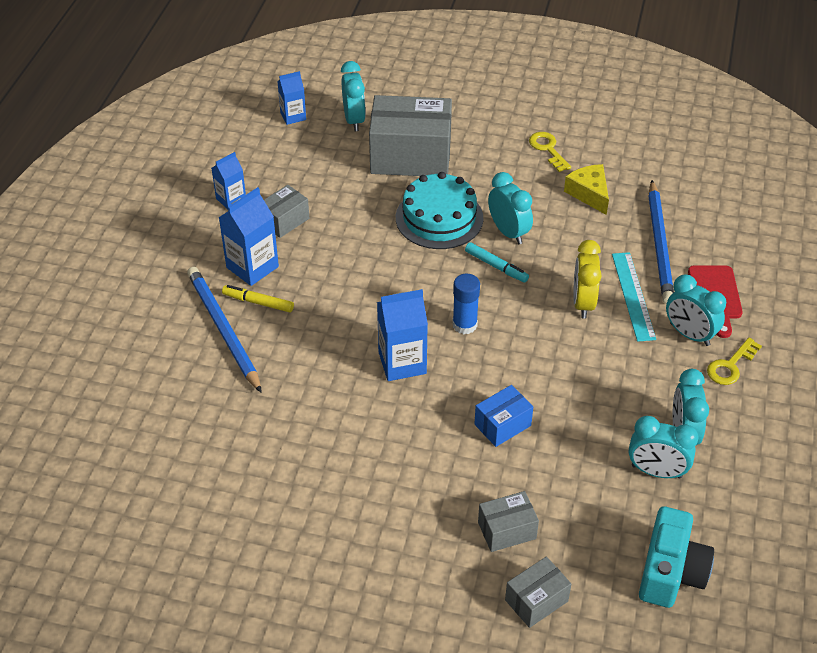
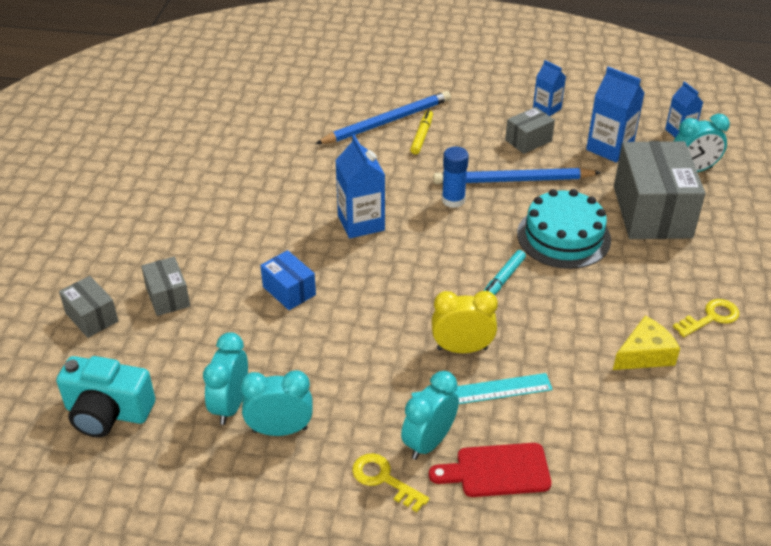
camera: 85 degrees right, 5 degrees down
blue carton [219,187,279,286] -> blue carton moved to [586,67,645,163]
grey box [264,185,309,238] -> grey box turned 75 degrees counterclockwise [505,107,555,154]
blue glue stick [452,274,480,334] -> blue glue stick moved to [442,146,469,208]
turquoise clock [488,172,533,244] -> none
blue pencil [648,180,674,304] -> blue pencil moved to [433,168,601,184]

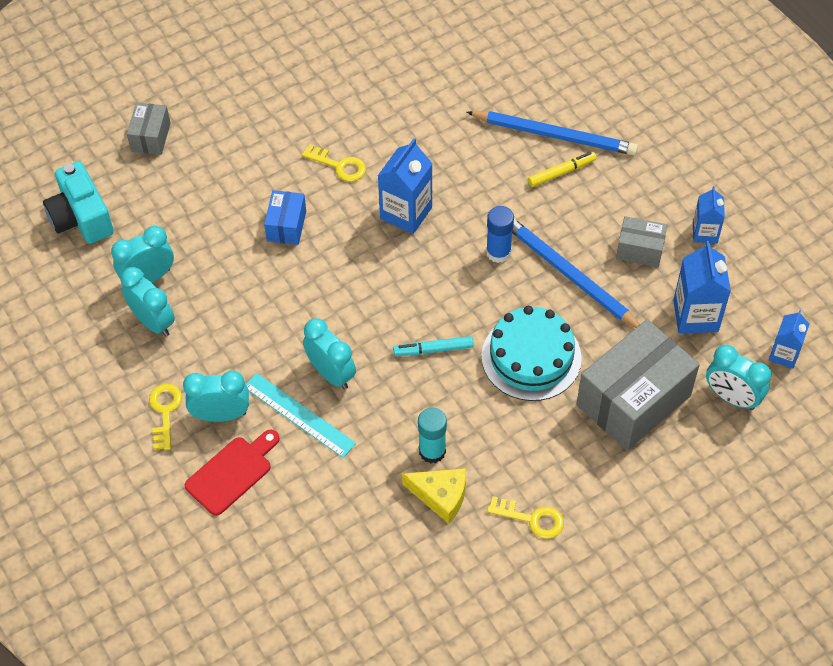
camera: 50 degrees right, 15 degrees up
grey box [141,257,190,316] -> none
red cutting board [429,443,551,497] -> red cutting board turned 90 degrees clockwise [185,429,280,516]
yellow clock [432,291,498,353] -> turquoise clock [303,318,356,389]
none -> yellow key [302,144,366,182]
none -> turquoise glue stick [418,407,447,464]

